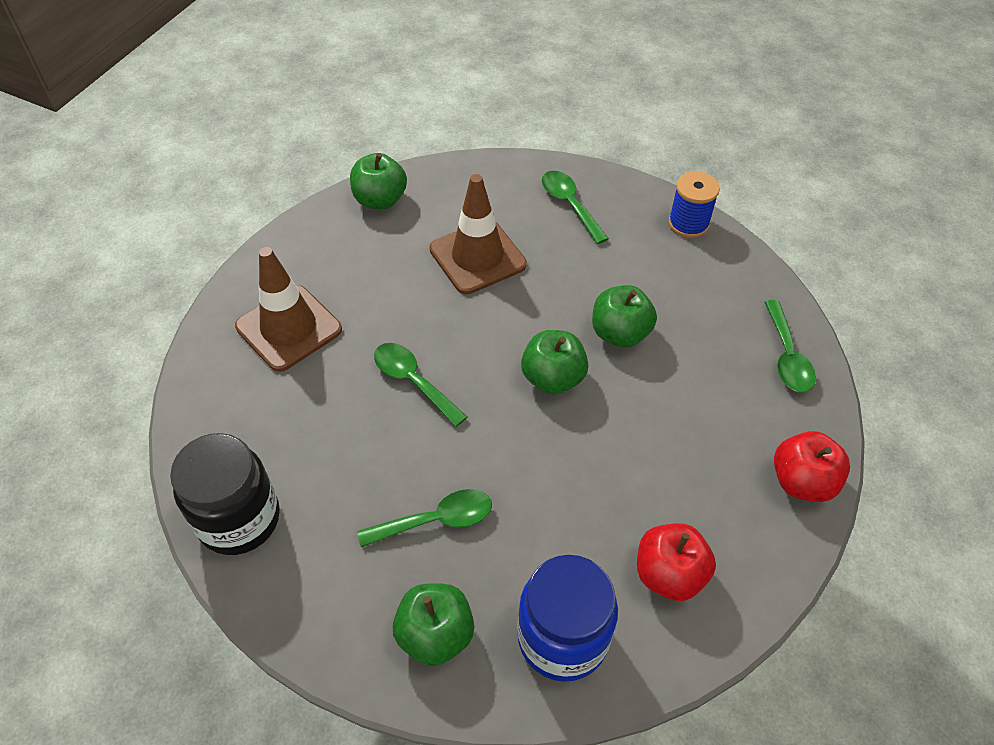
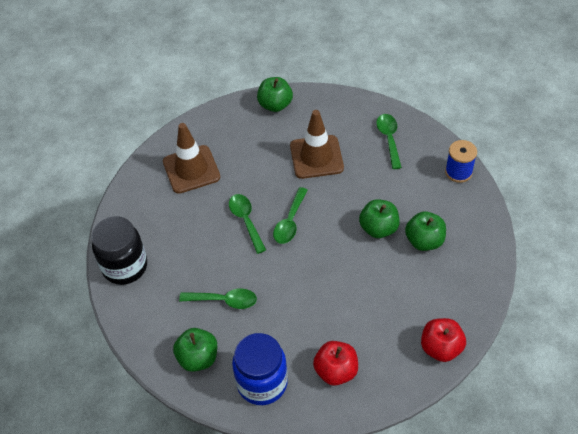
camera: 25 degrees right, 0 degrees up
green apple [521,330,588,394] -> green apple moved to [405,211,446,251]
green spoon [765,300,816,393] -> green spoon moved to [273,187,308,244]

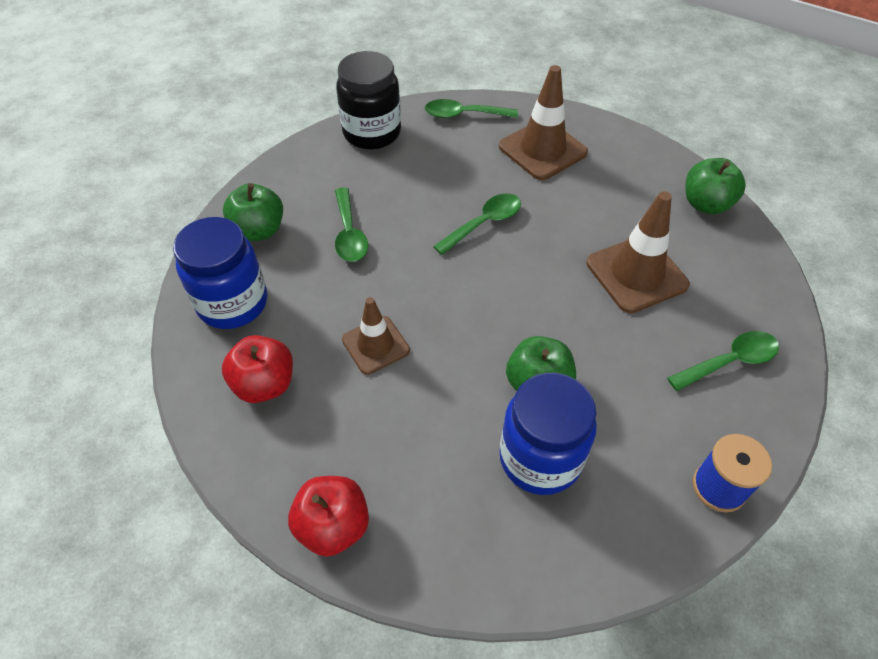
camera: 70 degrees right, 0 degrees up
green spoon [273,187,308,244] -> green spoon moved to [425,99,518,118]
green apple [405,211,446,251] -> blue jar [499,373,597,495]
none -> brown traffic cone [342,297,410,375]

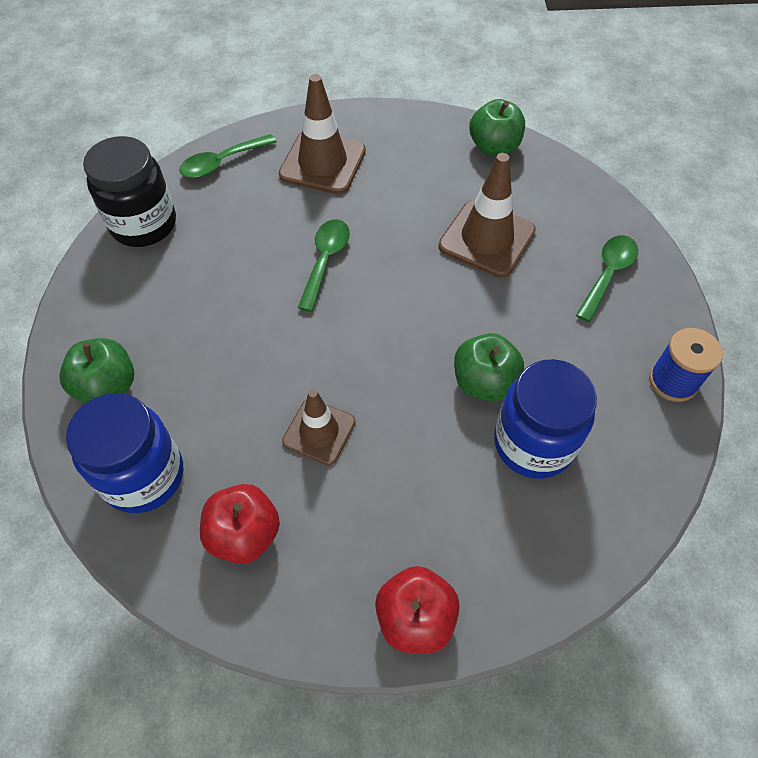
camera: 35 degrees left, 5 degrees up
green spoon [335,187,368,262] -> none

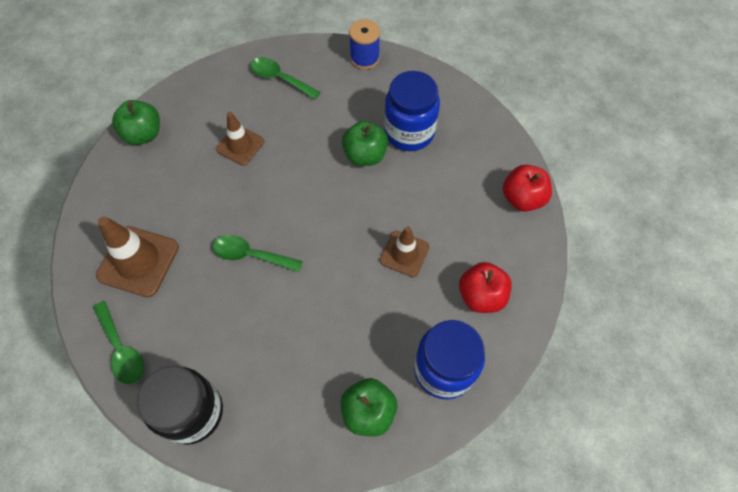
camera: 90 degrees left, 5 degrees up
brown traffic cone [439,153,536,278] -> brown traffic cone [216,112,264,166], size x0.64

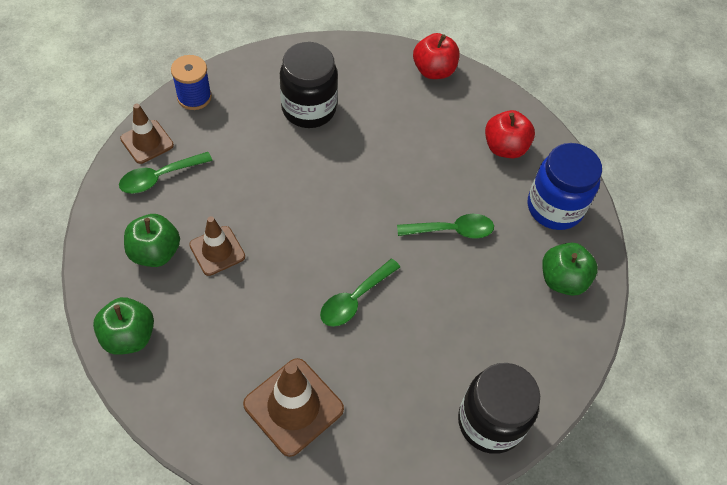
camera: 65 degrees left, 5 degrees down
green spoon [93,301,144,384] -> green spoon moved to [397,214,494,239]
green apple [342,121,388,166] -> green apple moved to [124,214,180,267]
brown traffic cone [380,226,430,277] -> brown traffic cone moved to [120,104,174,164]
blue jar [384,71,440,151] -> black jar [280,42,338,128]

